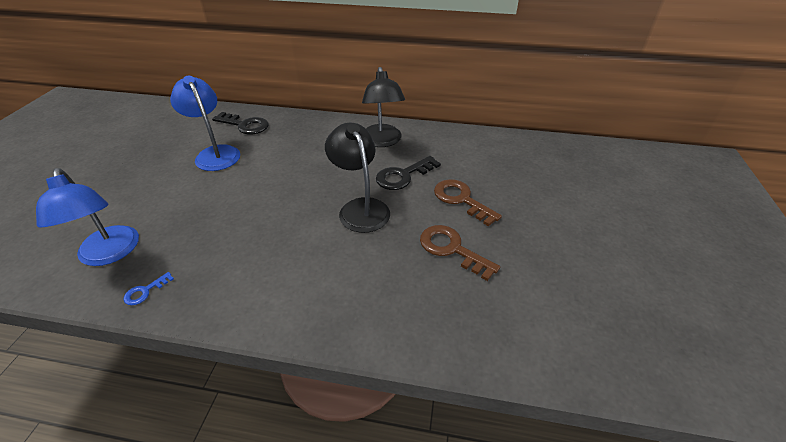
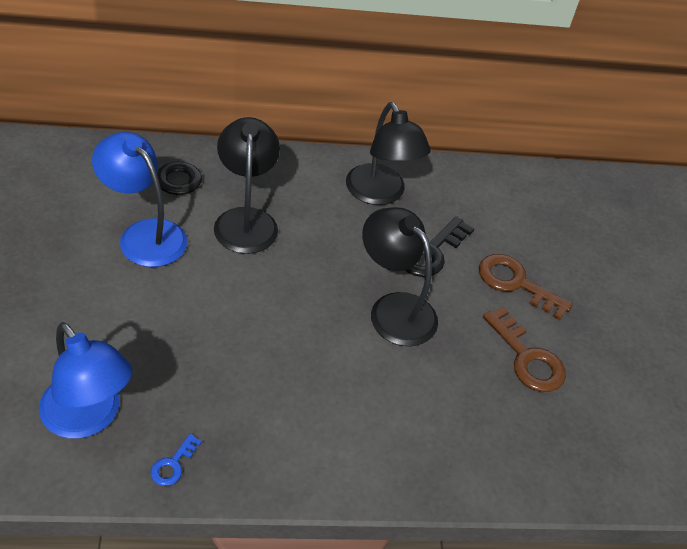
camera: 20 degrees left, 5 degrees up
brown key [420,225,500,281] -> brown key turned 150 degrees counterclockwise [483,307,566,392]
none -> black lamp [214,117,280,254]

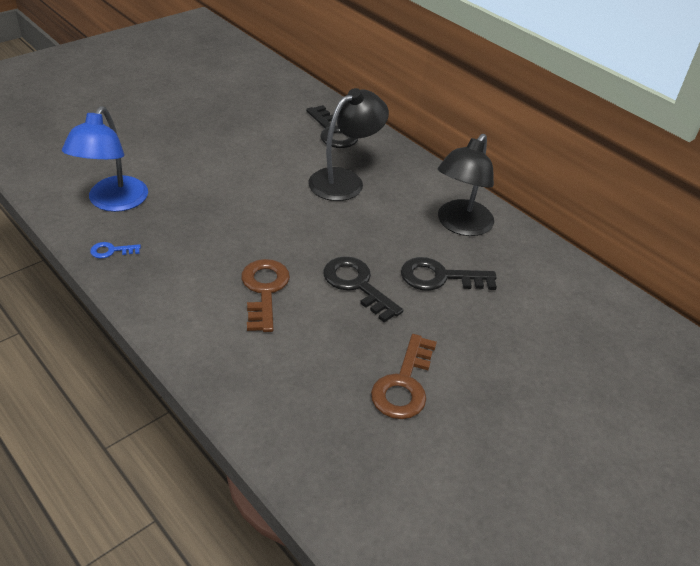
camera: 55 degrees right, 5 degrees down
blue lamp [92,132,187,267] -> none
black lamp [362,207,438,346] -> black key [323,256,403,322]
brown key [479,254,573,320] -> brown key moved to [241,259,290,332]

